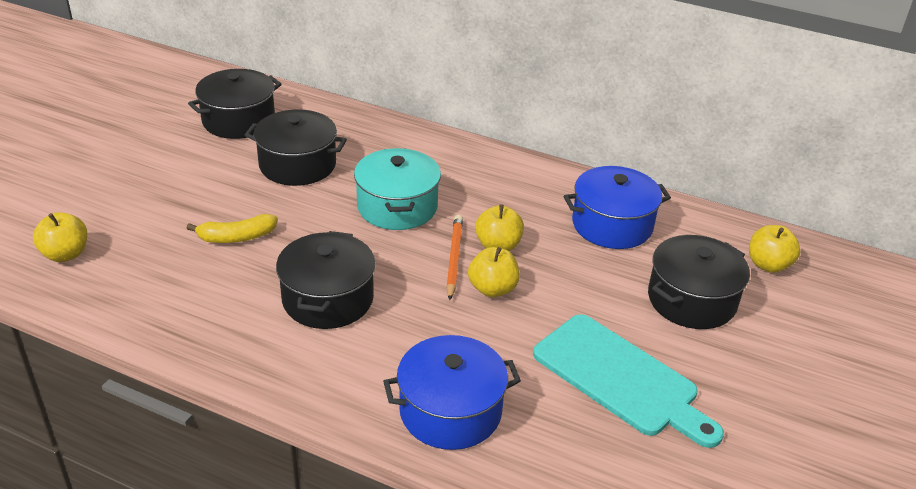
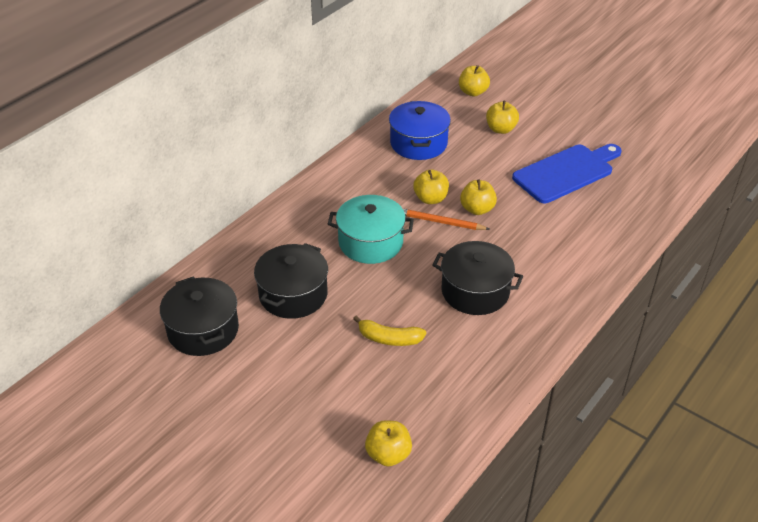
camera: 75 degrees left, 5 degrees up
yellow banana [187,214,277,243] -> yellow banana turned 105 degrees clockwise [353,316,426,346]
blue pot [383,335,521,450] -> none
turquoise cutting board [533,314,724,448] -> blue cutting board [512,144,622,203]
black pot [648,235,750,329] -> yellow apple [486,101,519,134]

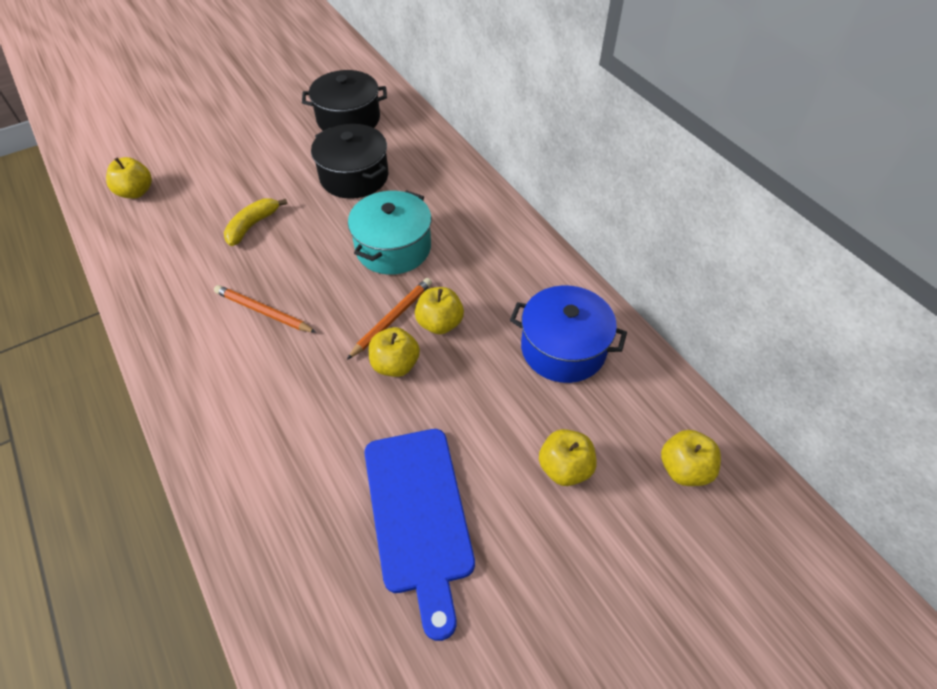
camera: 110 degrees right, 10 degrees up
black pot [432,241,523,315] -> orange pencil [214,285,317,333]

